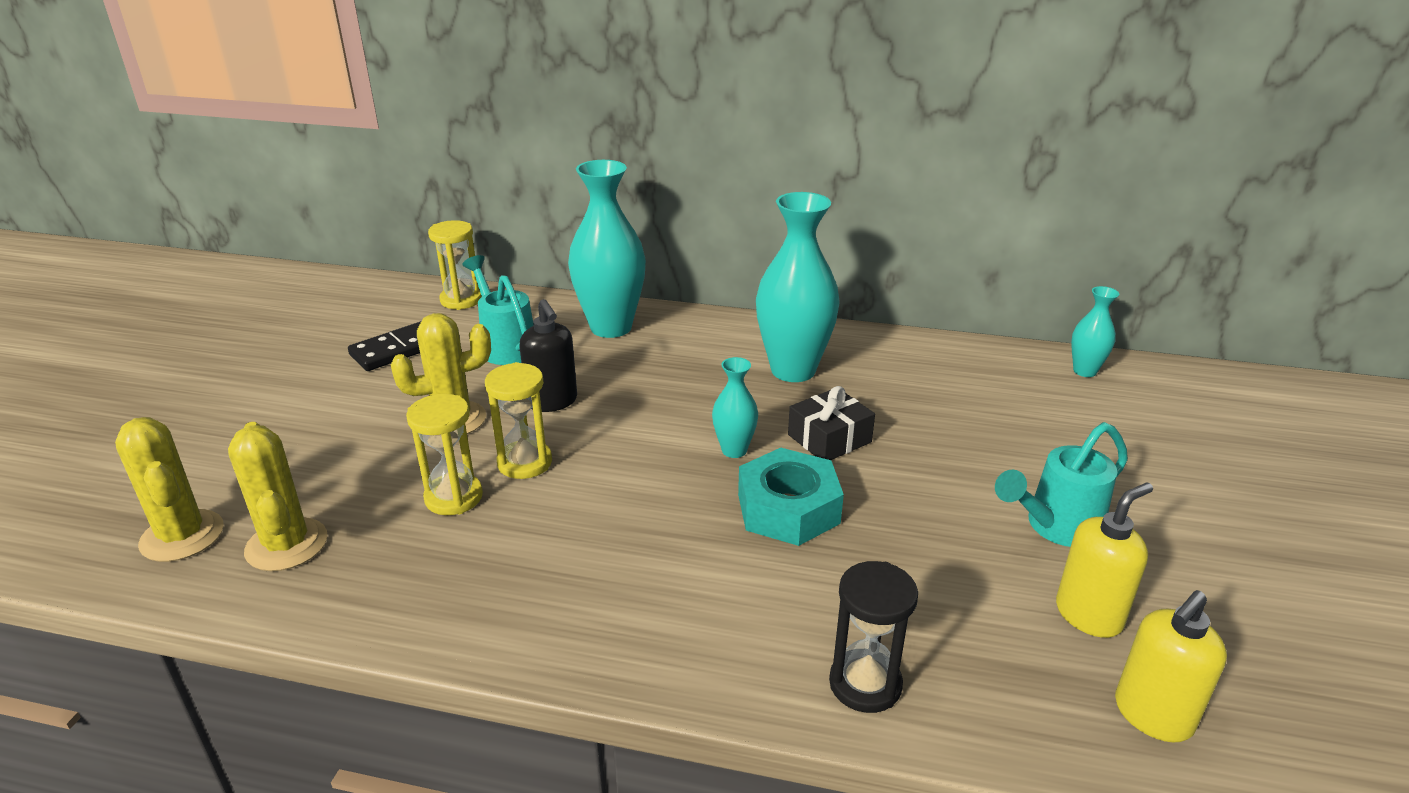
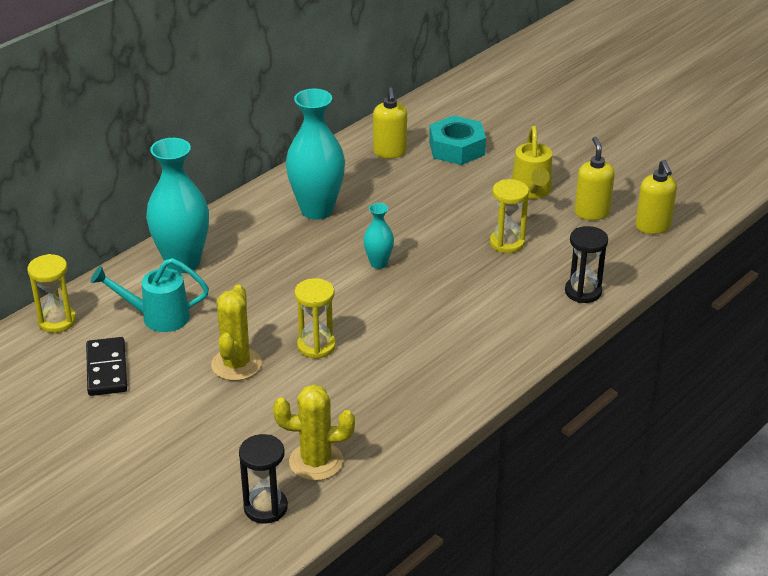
camera: 60 degrees left, 5 degrees up
yellow cactus [115,417,224,562] -> black hourglass [239,434,288,524]
yellow hourglass [406,394,483,515] -> yellow hourglass moved to [490,179,529,253]
black soap dispenser [519,299,577,412] -> none
turquoise nut [738,448,844,546] -> turquoise nut moved to [429,115,486,165]
black gift [788,386,875,460] -> none
turquoise watering can [995,422,1128,547] -> yellow watering can [512,126,552,199]
turquoise vase [1071,286,1119,377] -> none
none -> yellow soap dispenser [373,87,407,159]

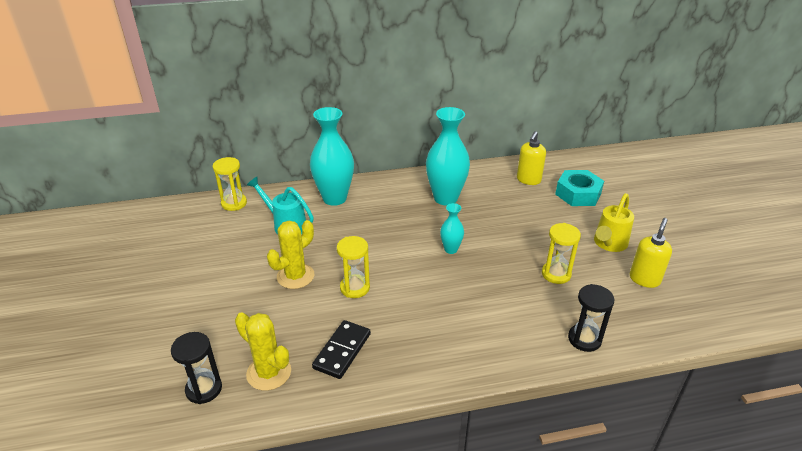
camera: 35 degrees right, 0 degrees up
black domino [86,337,127,396] -> black domino moved to [312,320,371,379]
yellow soap dispenser [636,160,677,234] -> none

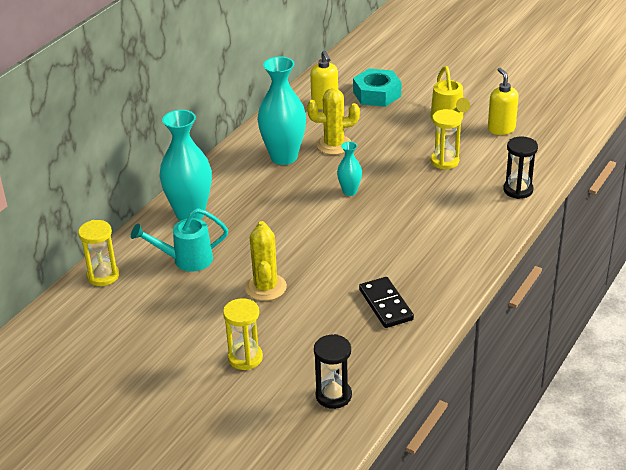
camera: 45 degrees left, 0 degrees up
yellow cactus [235,312,291,391] -> yellow cactus moved to [307,88,360,155]
yellow hourglass [337,236,370,298] -> yellow hourglass moved to [223,298,263,370]

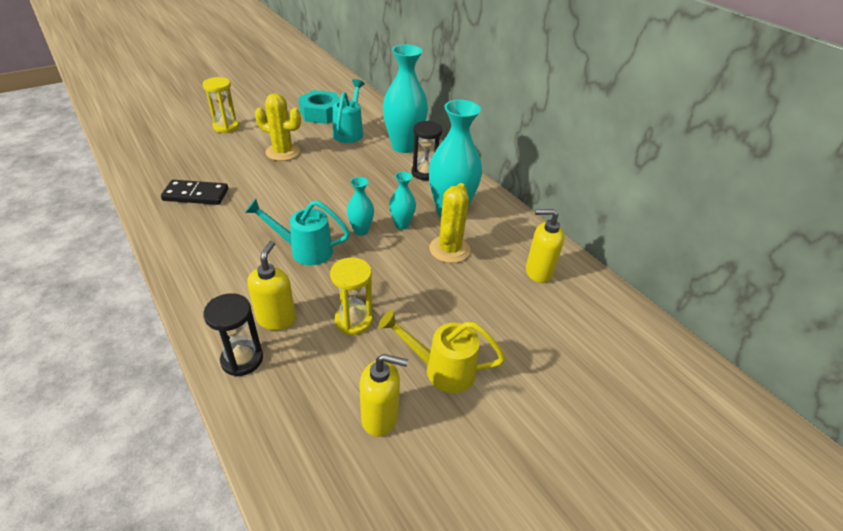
camera: 110 degrees right, 5 degrees up
yellow hourglass [78,220,119,286] -> none
black hourglass [314,334,352,409] -> black hourglass moved to [412,121,442,180]
turquoise nut [353,69,402,107] -> turquoise nut moved to [298,90,340,124]
none -> turquoise watering can [245,199,350,265]
none -> yellow soap dispenser [247,241,296,330]
none -> turquoise vase [389,172,416,230]

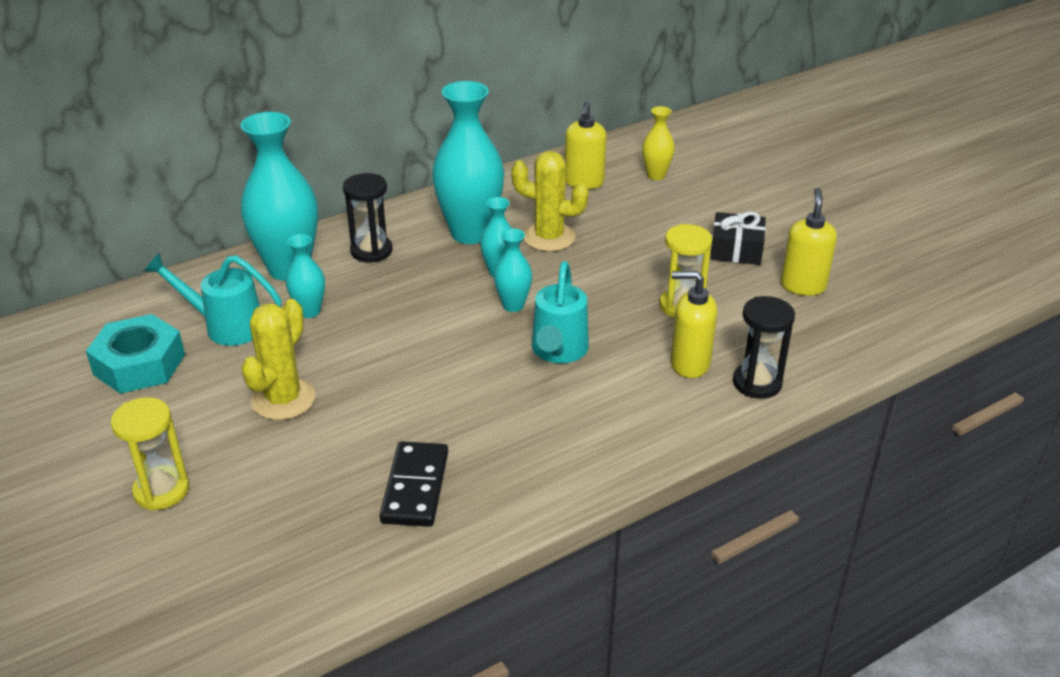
camera: 85 degrees left, 5 degrees down
yellow watering can [379,310,505,393] -> black gift [710,211,766,265]
none -> turquoise vase [286,234,325,318]
none -> yellow vase [642,106,675,180]

